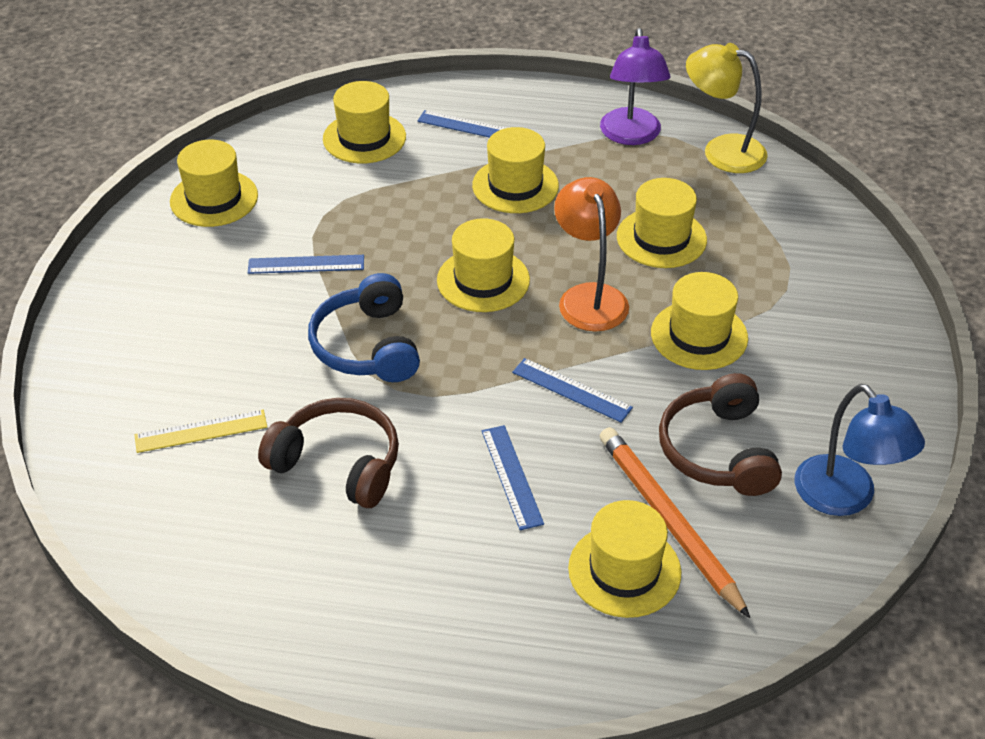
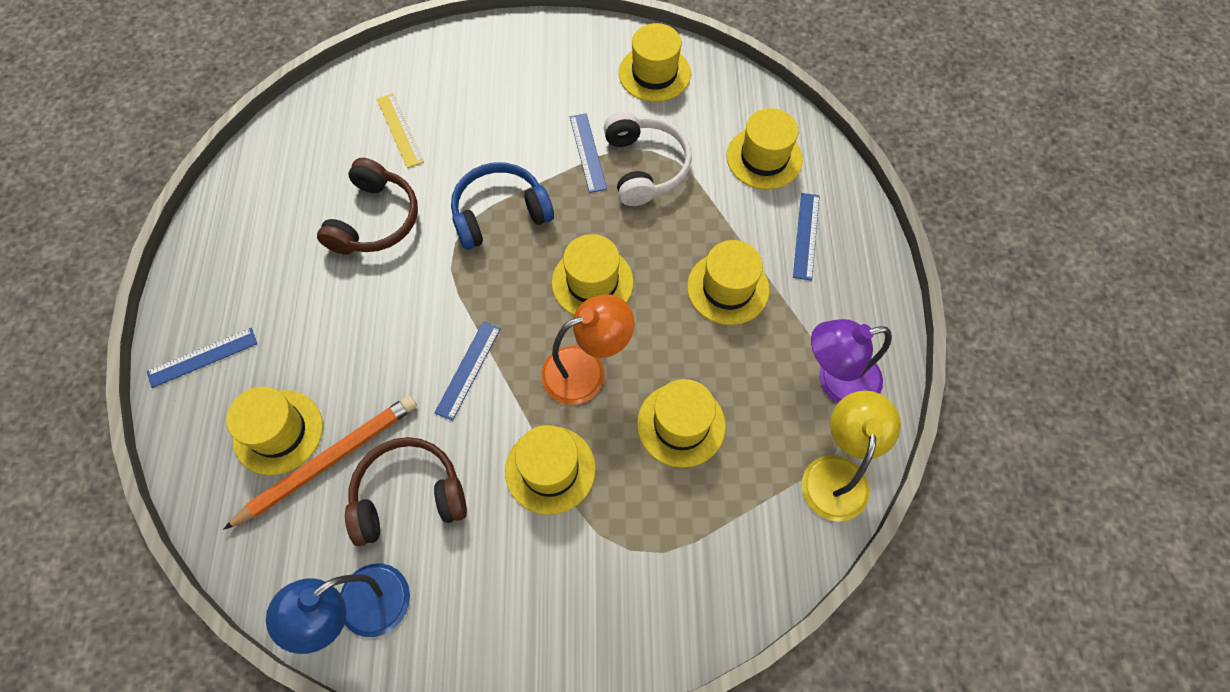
camera: 80 degrees right, 20 degrees up
blue ruler [482,425,544,530] -> blue ruler moved to [147,328,257,388]
none -> white headphones [604,112,692,206]

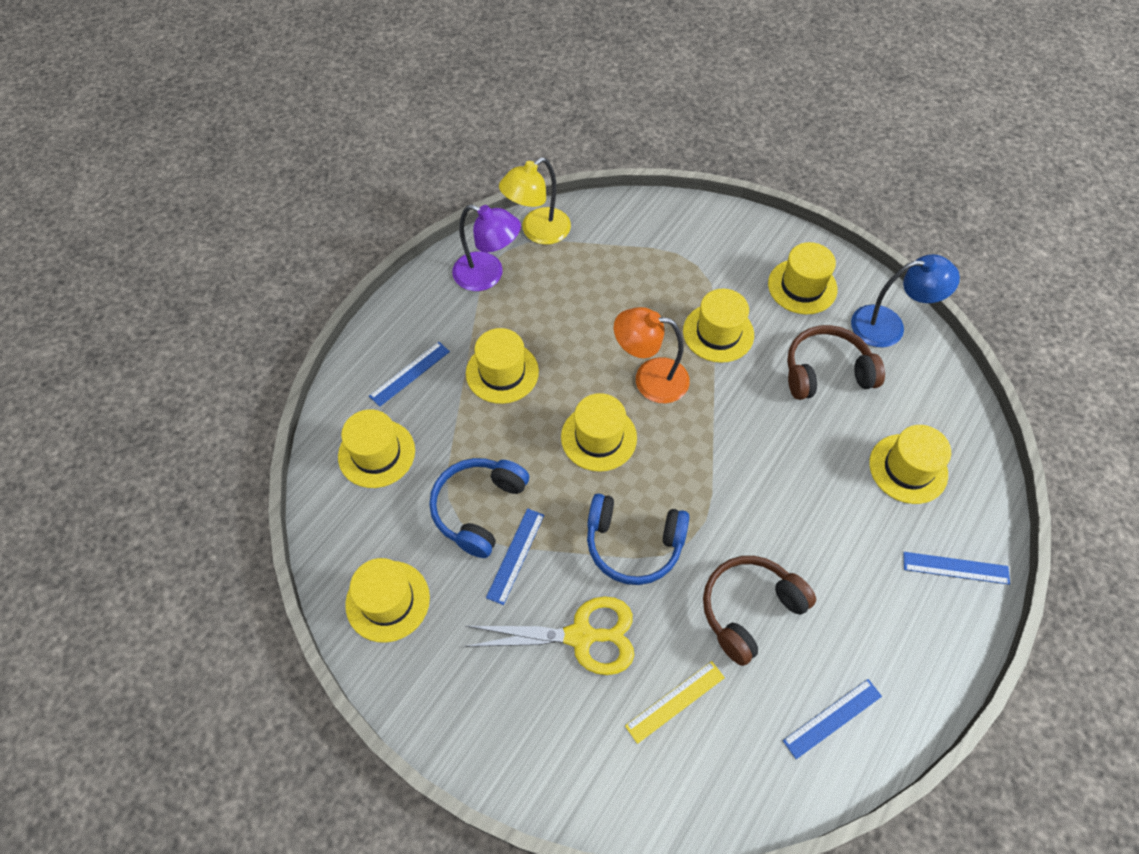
camera: 145 degrees left, 5 degrees down
orange pencil [223,395,417,530] -> none
brown headphones [345,437,467,546] -> brown headphones turned 150 degrees clockwise [787,325,885,400]
yellow ruler [377,93,424,168] -> yellow ruler turned 45 degrees clockwise [625,661,725,744]
blue ruler [434,321,501,421] -> blue ruler moved to [783,679,882,759]
white headphones [604,112,692,206] -> blue headphones [429,458,529,558]
yellow hat [637,379,726,468] -> yellow hat moved to [768,242,837,314]
none -> yellow scissors [464,596,634,675]

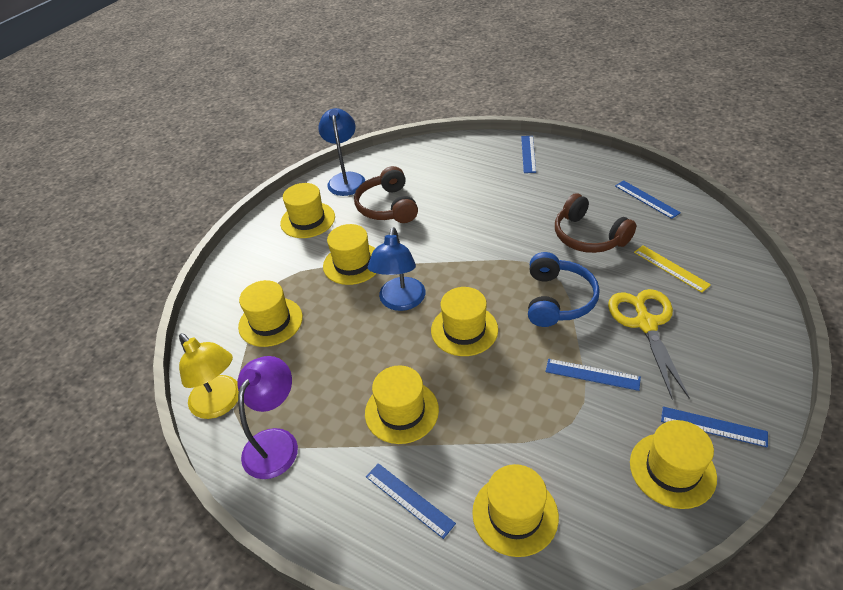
camera: 90 degrees left, 15 degrees down
blue headphones [429,458,529,558] -> none
orange lamp [614,307,690,403] -> blue lamp [368,227,425,311]
yellow hat [869,425,951,504] -> yellow hat moved to [238,280,303,347]
none -> blue ruler [661,407,768,448]

